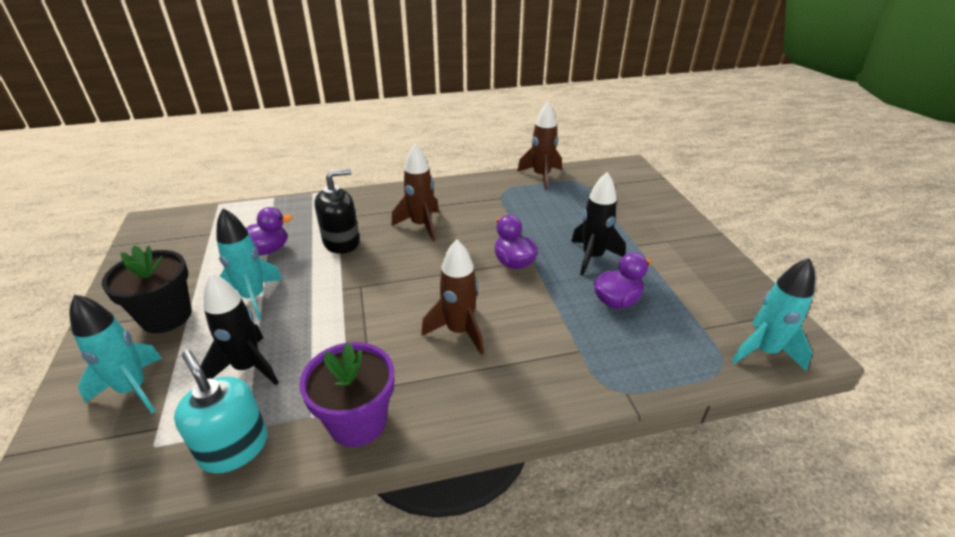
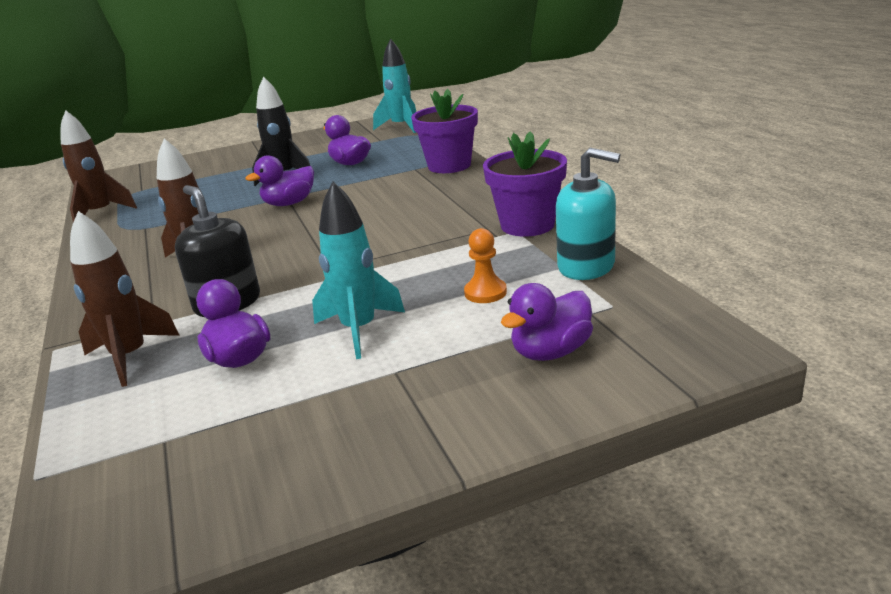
camera: 95 degrees left, 10 degrees down
turquoise rocket [69,294,162,413] -> purple duck [501,283,593,361]
black flower pot [102,245,192,333] -> none
turquoise soap dispenser [174,350,268,474] -> turquoise soap dispenser turned 105 degrees counterclockwise [556,148,620,280]
black rocket [200,273,279,385] -> orange pawn [464,228,507,303]
brown rocket [421,239,484,355] -> brown rocket moved to [70,211,180,387]
none -> purple flower pot [411,89,478,173]

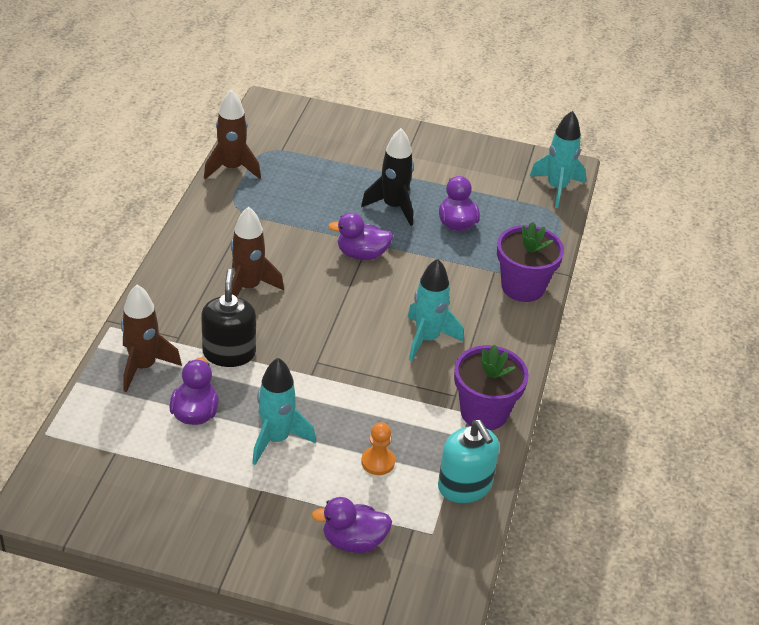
camera: 30 degrees right, 15 degrees up
none -> turquoise rocket [408,259,463,362]

